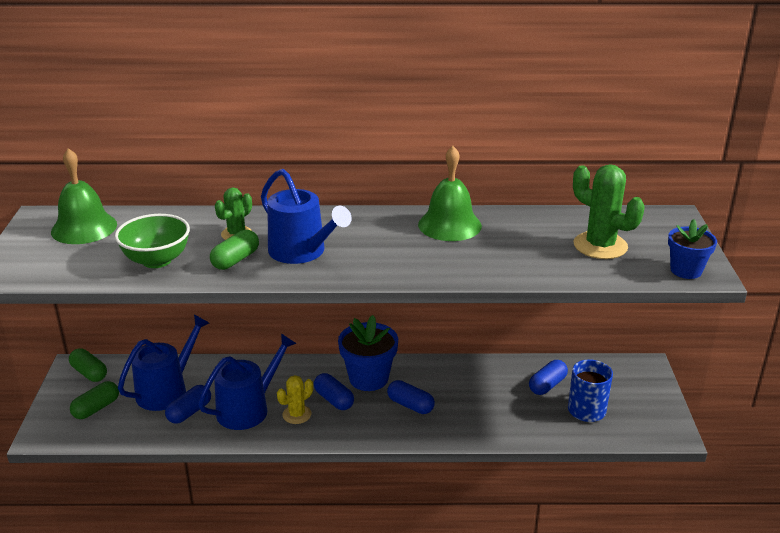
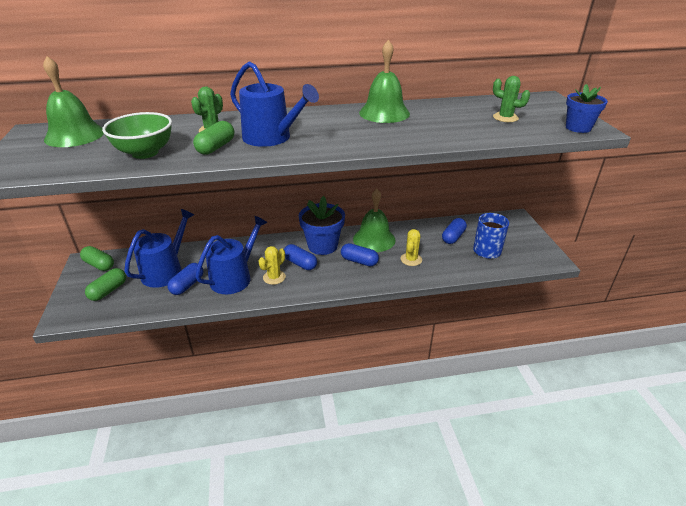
camera: 10 degrees left, 5 degrees up
green cactus [573,164,645,259] -> green cactus [493,76,530,122], size x0.59
none -> green bell [353,189,396,252]
none -> yellow cactus [400,229,422,266]

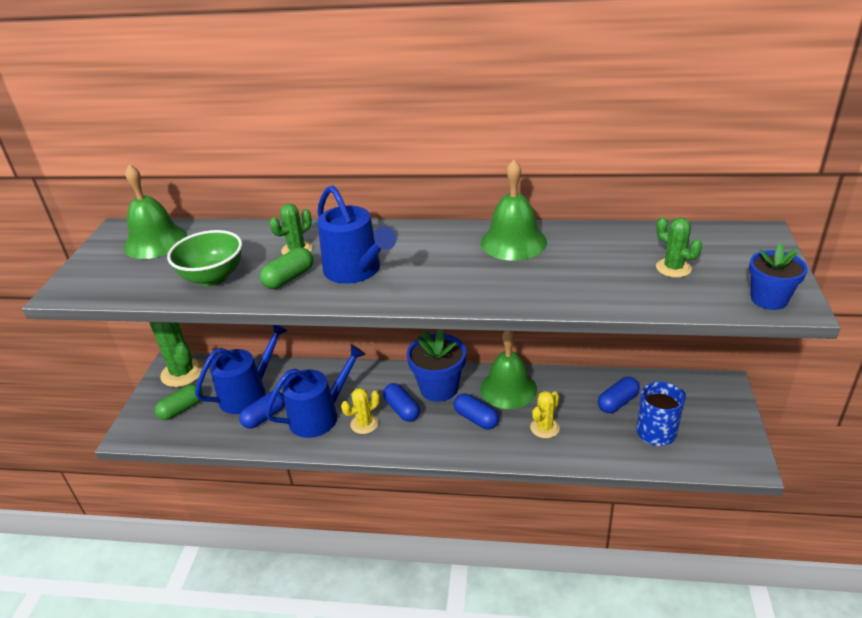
camera: 20 degrees right, 0 degrees up
green capsule [80,246,114,271] -> green cactus [149,322,204,387]

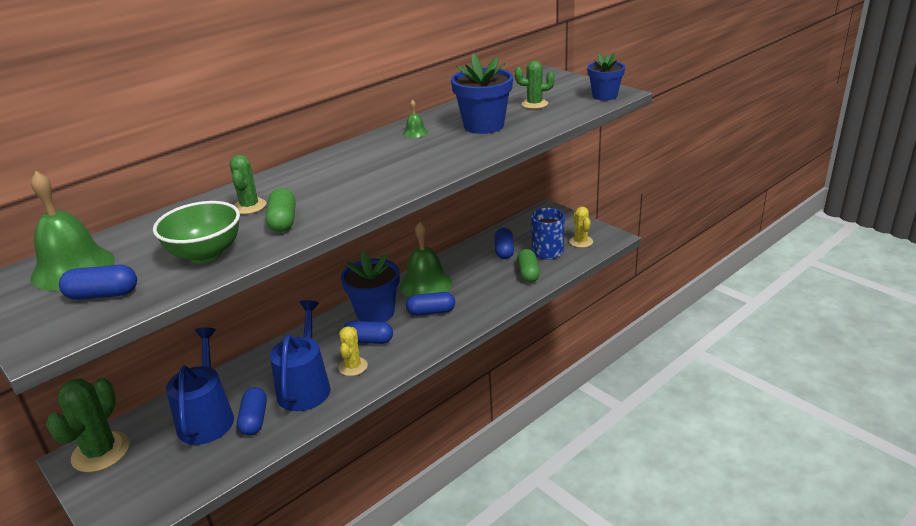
camera: 50 degrees left, 5 degrees down
green cactus [149,322,204,387] -> green cactus turned 75 degrees counterclockwise [46,378,129,472]
green capsule [155,384,203,420] -> green capsule moved to [517,249,540,283]
blue watering can [317,185,396,284] -> none
green bell [481,159,547,260] -> green bell [403,100,428,138], size x0.43
yellow cactus [530,391,560,438] -> yellow cactus moved to [569,207,593,248]
none -> blue capsule [59,265,137,300]
none -> blue flower pot [451,53,513,134]

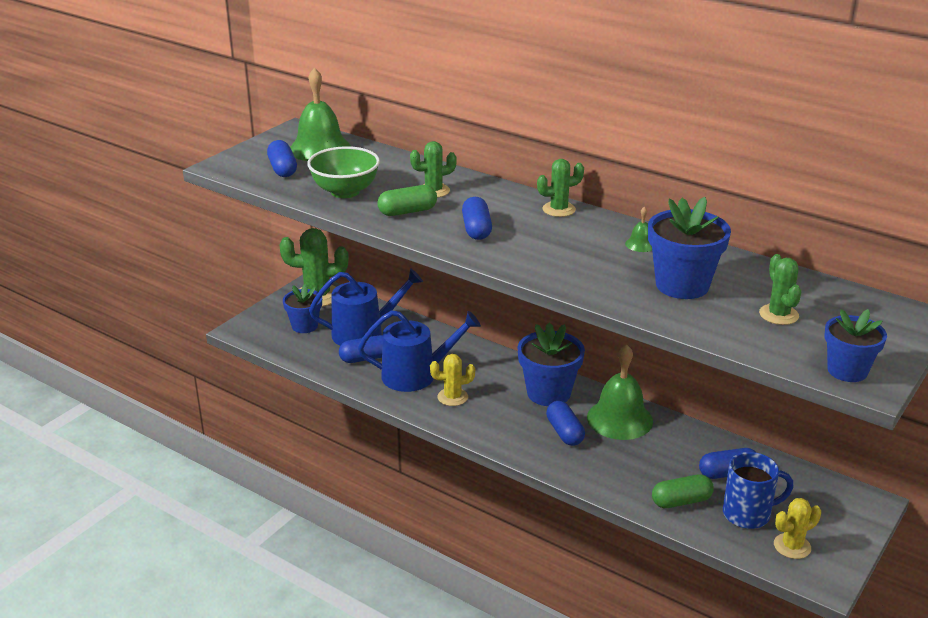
camera: 75 degrees right, 0 degrees up
blue capsule [342,321,393,344] -> blue capsule moved to [462,197,492,240]
none -> blue flower pot [283,284,322,333]
none -> green cactus [537,159,584,217]

